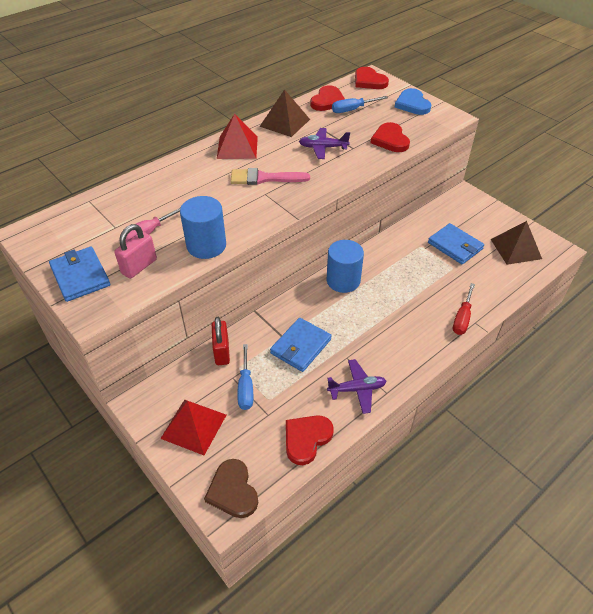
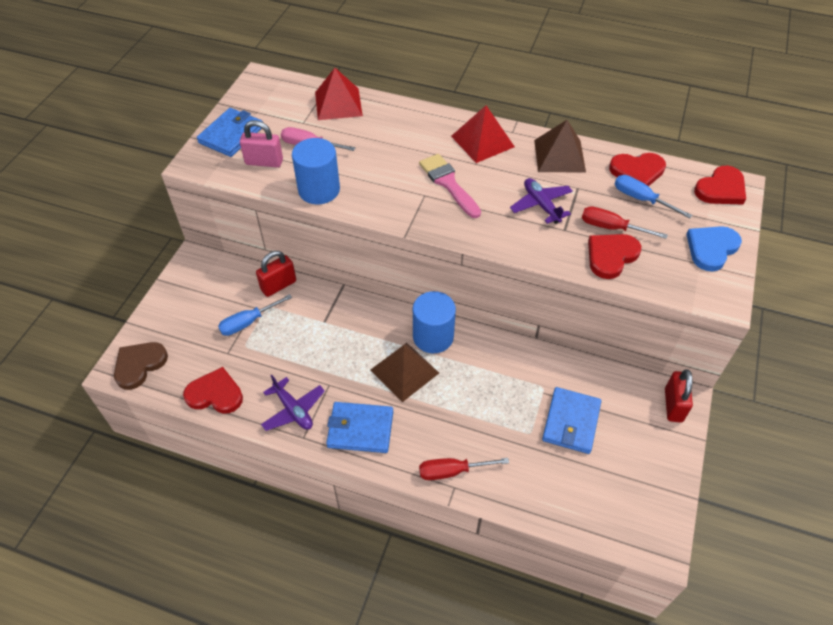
camera: 60 degrees right, 5 degrees up
red pyramid [160,400,226,455] -> red pyramid moved to [315,68,363,120]
blue wallet [270,318,332,372] -> blue wallet moved to [326,402,393,453]
red heart [355,67,389,89] -> red heart turned 150 degrees counterclockwise [694,166,746,205]
brown pyramid [491,221,542,265] -> brown pyramid moved to [370,343,439,402]
none -> red screwdriver [582,206,668,239]
none -> red padlock [665,369,693,423]

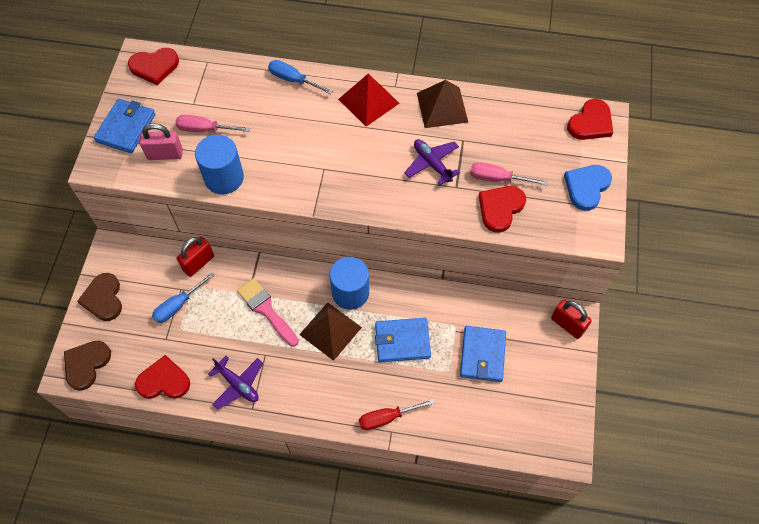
camera: 10 degrees left, 10 degrees up
red pyramid [315,68,363,120] -> none
blue wallet [326,402,393,453] -> blue wallet moved to [375,318,431,362]
pink brush [419,154,481,218] -> pink brush moved to [237,278,299,347]
red screwdriver [582,206,668,239] -> pink screwdriver [470,162,548,185]
red heart [609,153,666,186] -> red heart moved to [128,48,179,85]
blue screwdriver [615,175,692,218] -> blue screwdriver moved to [268,60,333,94]
red padlock [665,369,693,423] -> red padlock turned 45 degrees counterclockwise [551,299,591,339]
none -> brown heart [77,273,122,321]

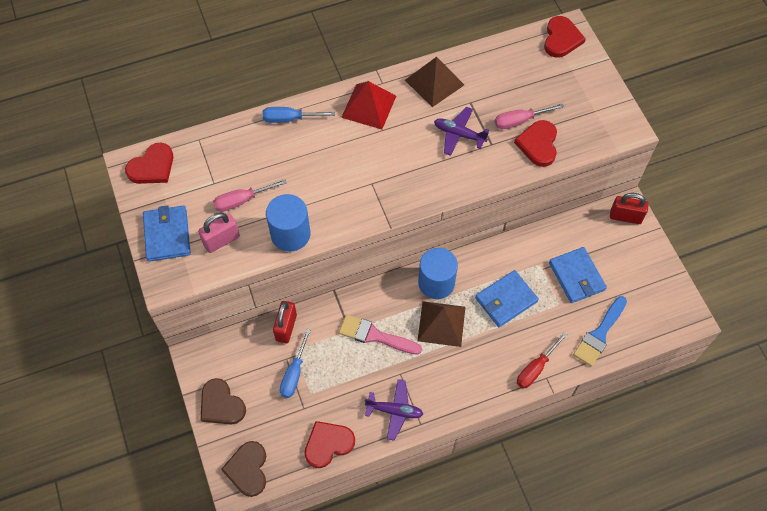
camera: 30 degrees left, 0 degrees up
blue heart [564,165,612,211] -> none
none -> blue brush [573,296,627,367]

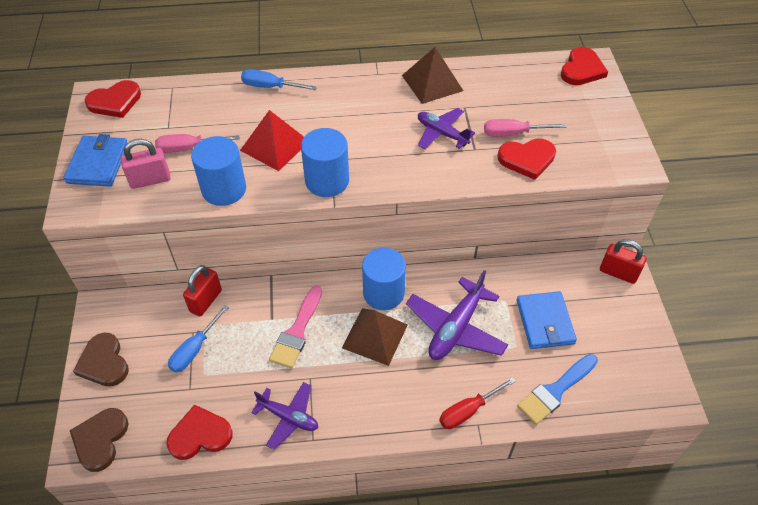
camera: 15 degrees right, 10 degrees down
pink brush [339,314,422,355] -> pink brush turned 105 degrees counterclockwise [269,285,322,368]
red pyramid [341,81,396,129] -> red pyramid moved to [240,110,304,171]
blue wallet [475,270,539,327] -> purple plane [406,270,509,360]
red heart [514,120,557,167] -> red heart turned 120 degrees counterclockwise [498,138,556,180]
none -> blue cylinder [301,128,349,197]

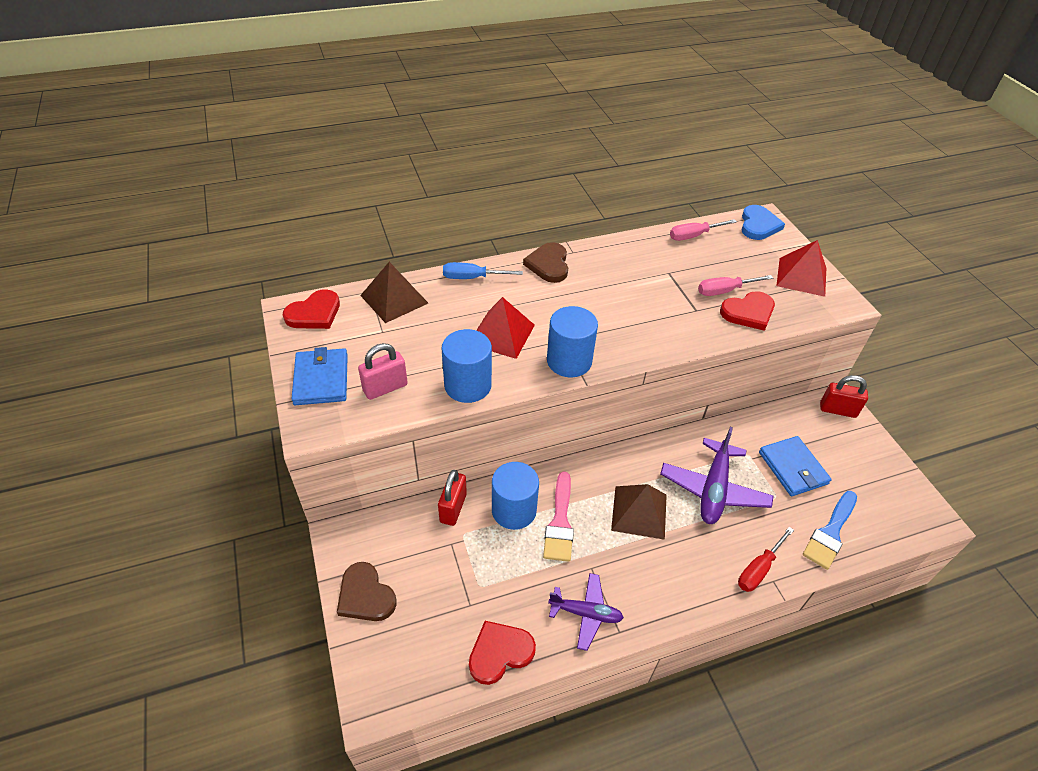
camera: 15 degrees left, 5 degrees down
brown heart [70,408,129,472] -> brown heart moved to [523,242,568,283]
pink screwdriver [155,134,240,153] -> pink screwdriver moved to [670,219,737,241]
blue screwdriver [168,305,229,373] -> none
blue cylinder [362,248,406,310] -> blue cylinder moved to [492,462,539,530]
brown pyramid [402,47,463,104] -> brown pyramid moved to [360,262,428,323]
purple plane [418,108,475,149] -> none
red heart [561,47,608,85] -> blue heart [741,205,785,240]
none -> red pyramid [776,240,826,297]

